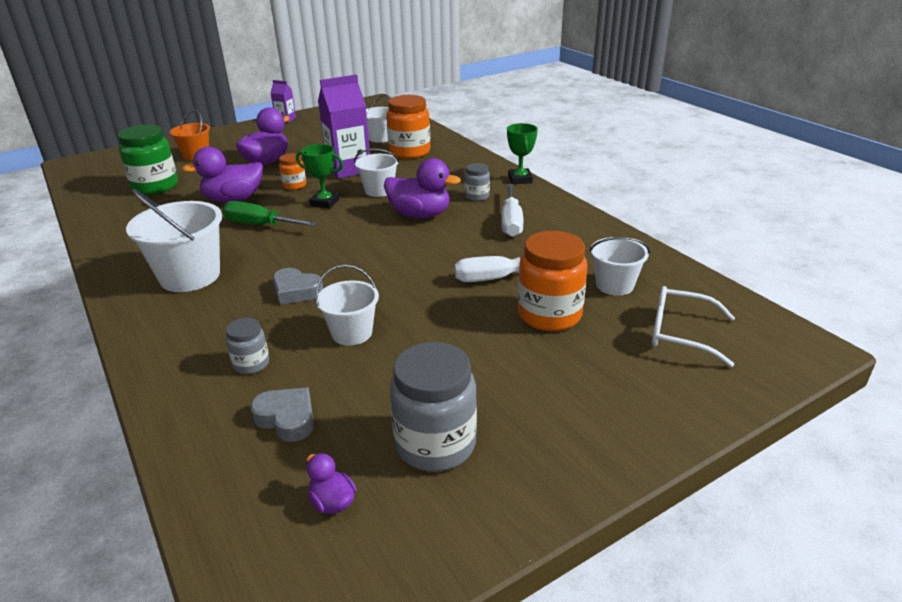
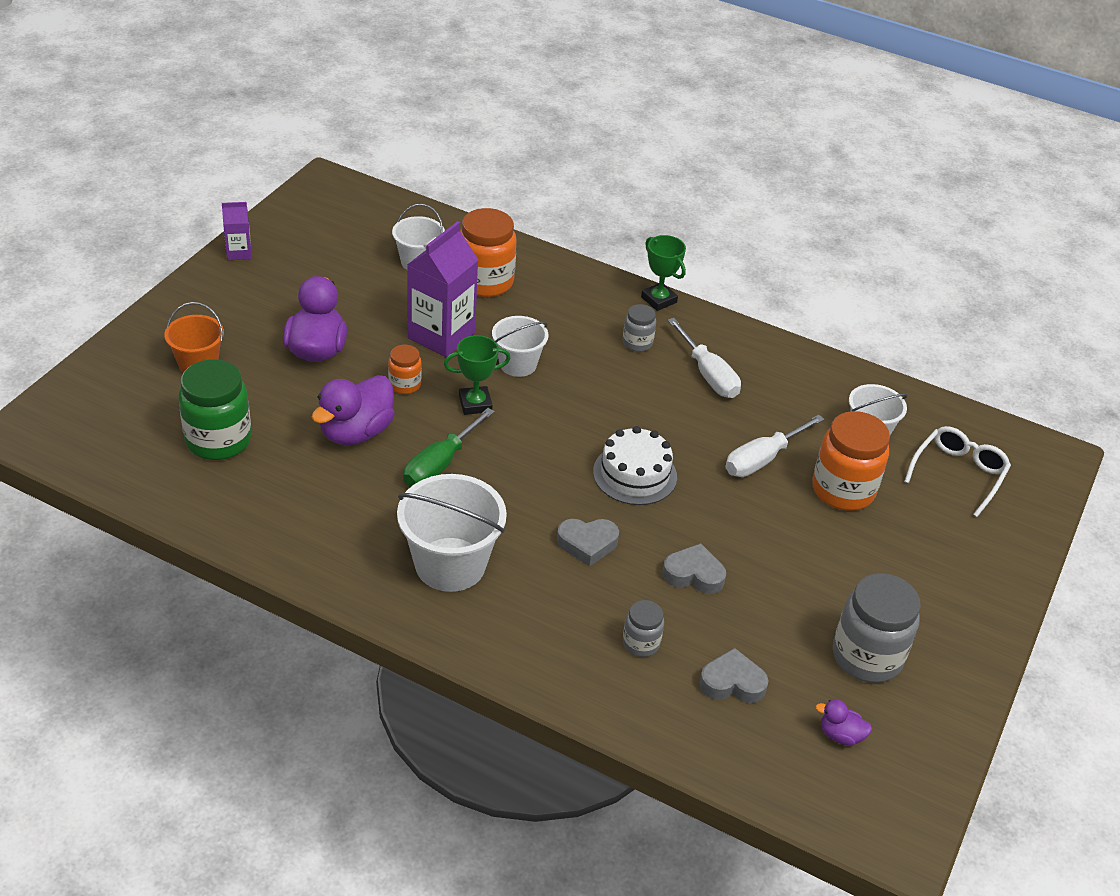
camera: 35 degrees left, 10 degrees up
green screwdriver [222,201,318,226] -> green screwdriver turned 45 degrees counterclockwise [403,408,495,487]
white bucket [315,264,379,346] -> grey heart [663,543,726,594]
purple duck [384,158,461,218] -> none
white glasses [651,286,735,367] -> white glasses turned 135 degrees clockwise [904,426,1011,517]
none -> white cake [593,426,677,505]

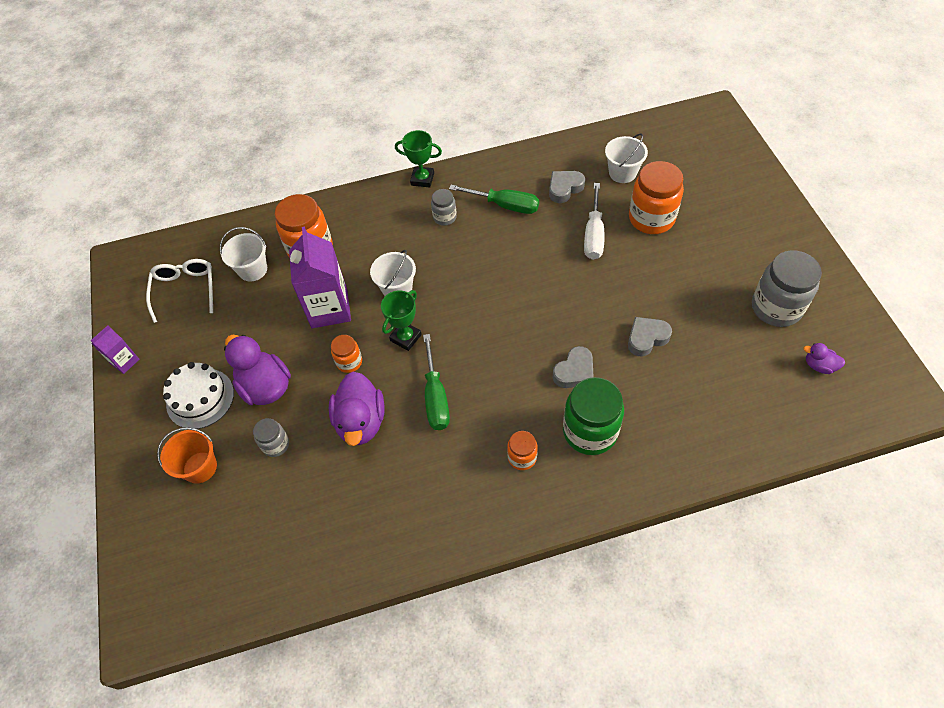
camera: 35 degrees left, 15 degrees up
green jar [178,359,252,460] -> green jar moved to [563,377,624,455]
white bucket [397,474,507,592] -> orange jar [507,431,538,470]
white cake [593,426,677,505] -> white cake moved to [163,362,234,429]
grey jar [623,600,664,657] -> grey jar moved to [253,418,289,457]
white screwdriver [667,318,741,398] -> green screwdriver [449,185,539,214]
grey heart [699,648,769,703] -> grey heart moved to [549,171,585,203]
purple duck [815,700,872,746] -> purple duck turned 45 degrees clockwise [803,343,845,374]
white glasses [904,426,1011,517] -> white glasses moved to [146,259,213,323]

